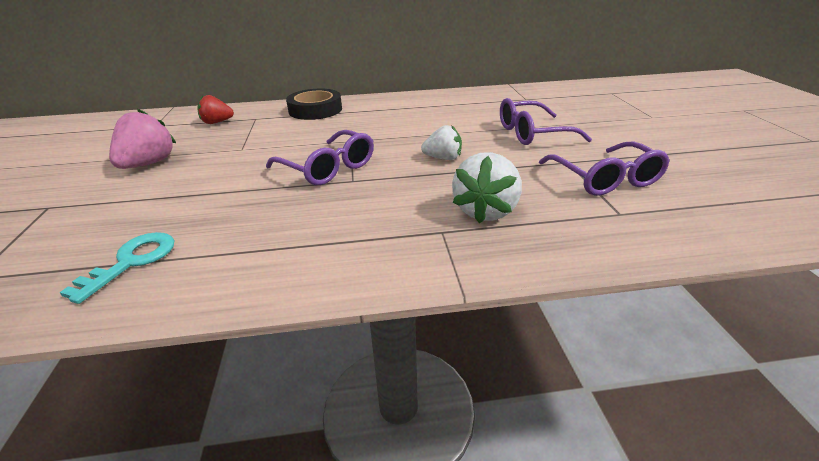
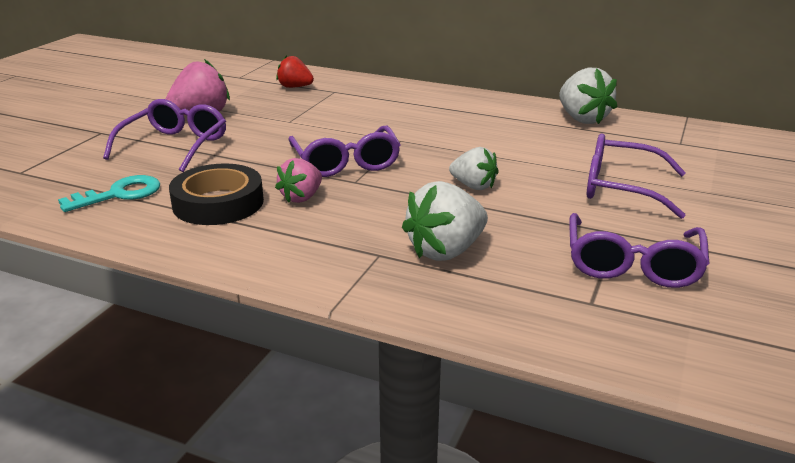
camera: 30 degrees right, 5 degrees down
black tape [286,89,342,120] -> black tape moved to [169,163,264,225]
none -> purple glasses [103,99,226,172]
none -> pink strawberry [275,158,322,203]
none -> white strawberry [559,68,617,124]

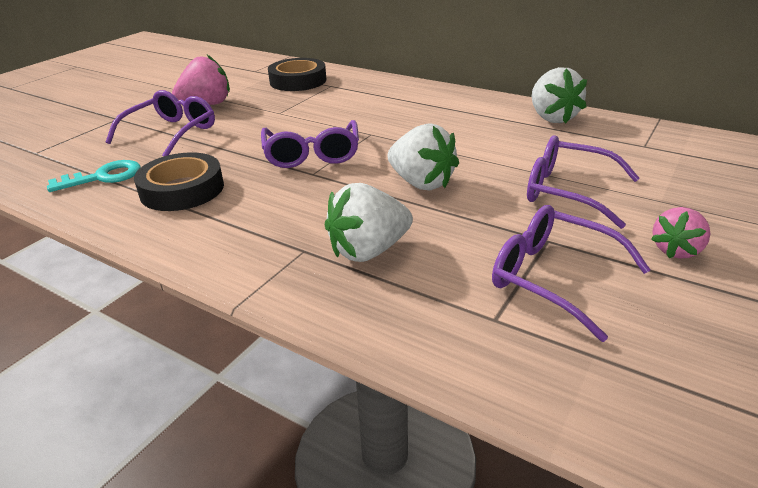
camera: 10 degrees right, 5 degrees up
pink strawberry [275,158,322,203] -> pink strawberry moved to [651,207,711,259]
red strawberry [276,55,314,88] -> black tape [268,58,326,91]
white strawberry [449,147,499,190] -> white strawberry [388,124,459,190], size x1.55
purple glasses [569,213,709,288] -> purple glasses turned 105 degrees clockwise [492,205,651,342]

